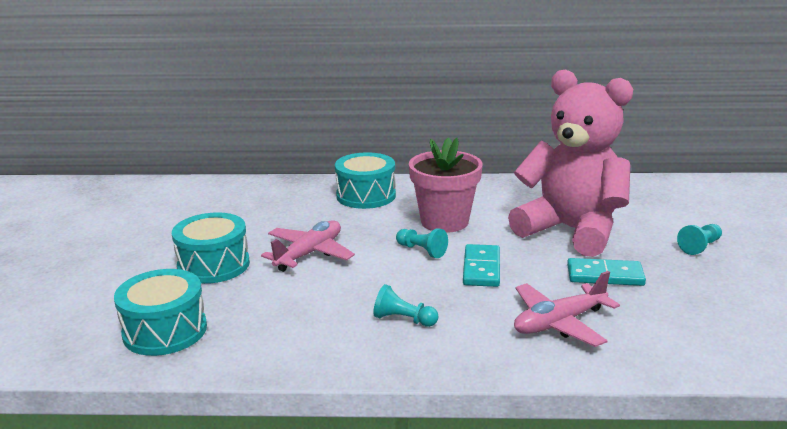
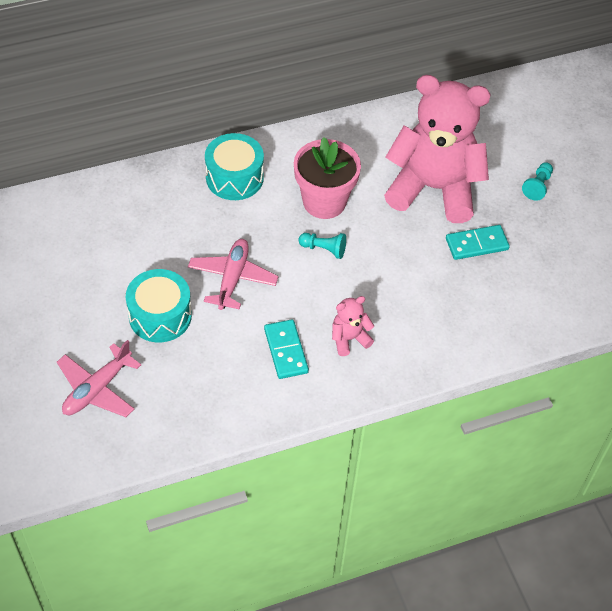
camera: 25 degrees left, 30 degrees up
turquoise drum [114,269,207,356] -> none
turquoise pawn [373,284,439,327] -> pink teddy bear [332,296,374,356]
turquoise domino [463,244,500,287] -> turquoise domino moved to [264,319,309,379]
pink plane [514,271,620,347] -> pink plane moved to [57,340,141,417]

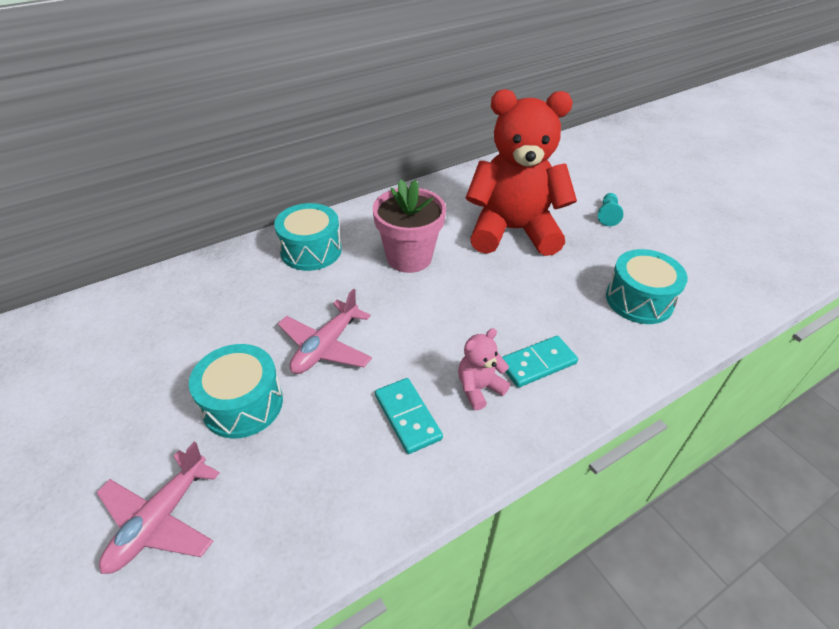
camera: 10 degrees left, 10 degrees down
pink plane [188,239,278,310] -> pink plane turned 150 degrees counterclockwise [278,289,372,374]
turquoise pawn [298,233,346,259] -> none
pink teddy bear [384,75,491,223] -> red teddy bear [465,89,577,256]
turquoise domino [446,225,510,260] -> turquoise domino moved to [502,336,578,388]
none -> turquoise drum [606,249,688,324]

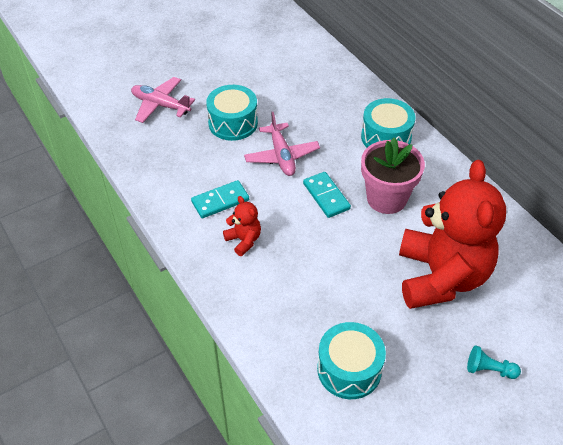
camera: 90 degrees right, 5 degrees up
pink plane [278,289,372,374] -> pink plane turned 135 degrees counterclockwise [244,112,320,176]
pink teddy bear [458,328,510,410] -> red teddy bear [223,196,261,256]
turquoise domino [502,336,578,388] -> turquoise domino moved to [303,172,351,218]

